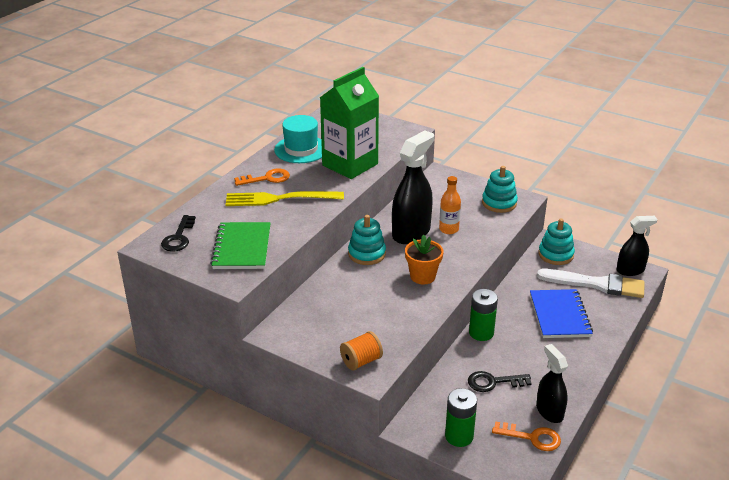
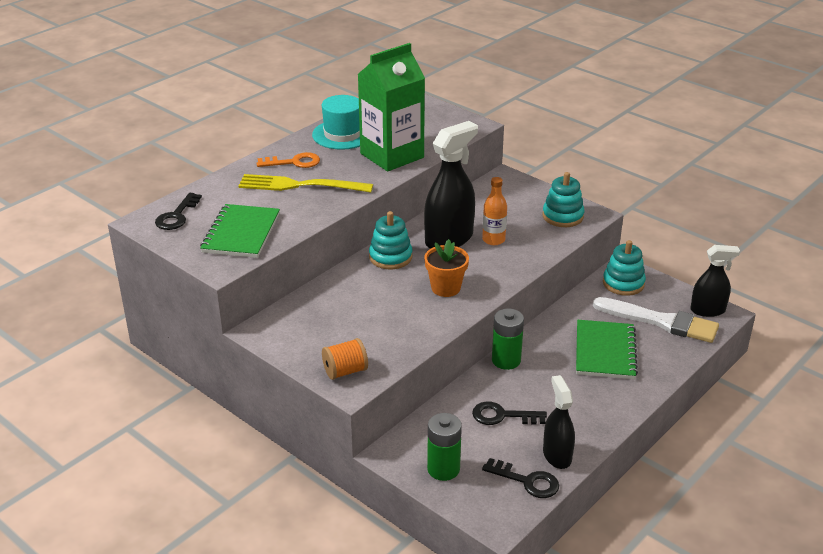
camera: 10 degrees right, 0 degrees up
orange key [492,421,561,451] -> black key [482,458,559,498]
blue notebook [530,289,593,338] -> green notebook [576,320,638,379]

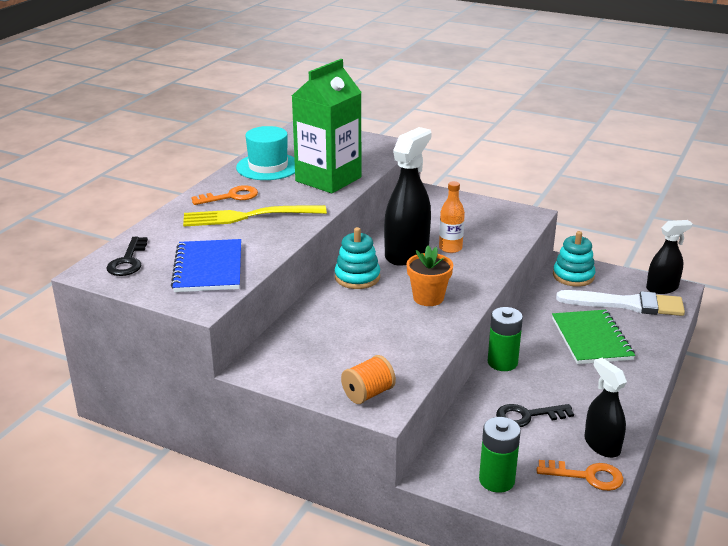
camera: 15 degrees left, 5 degrees down
green notebook [200,204,280,258] -> blue notebook [171,239,241,292]
black key [482,458,559,498] -> orange key [537,460,624,491]
turquoise stacking toy [542,172,584,227] -> none

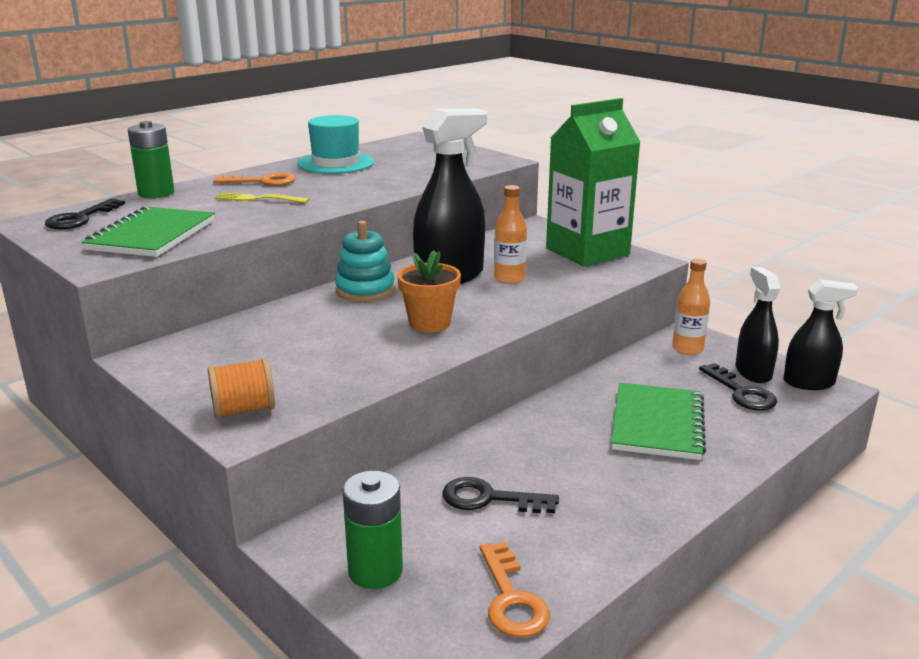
camera: 20 degrees right, 5 degrees down
blue notebook [171,239,241,292] -> green notebook [82,206,215,257]
yellow fork [183,205,327,227] -> yellow fork [214,193,310,203], size x0.55
green carton [292,59,362,194] -> green carton moved to [546,98,641,266]
green battery [488,307,523,371] -> green battery moved to [128,121,175,198]
orange key [537,460,624,491] -> orange key turned 45 degrees clockwise [480,542,550,638]
turquoise stacking toy [553,231,595,287] -> orange bottle [672,259,710,355]
white brush [556,290,685,316] -> black key [699,363,777,410]
black spray bottle [584,358,627,458] -> black spray bottle moved to [736,267,780,383]

